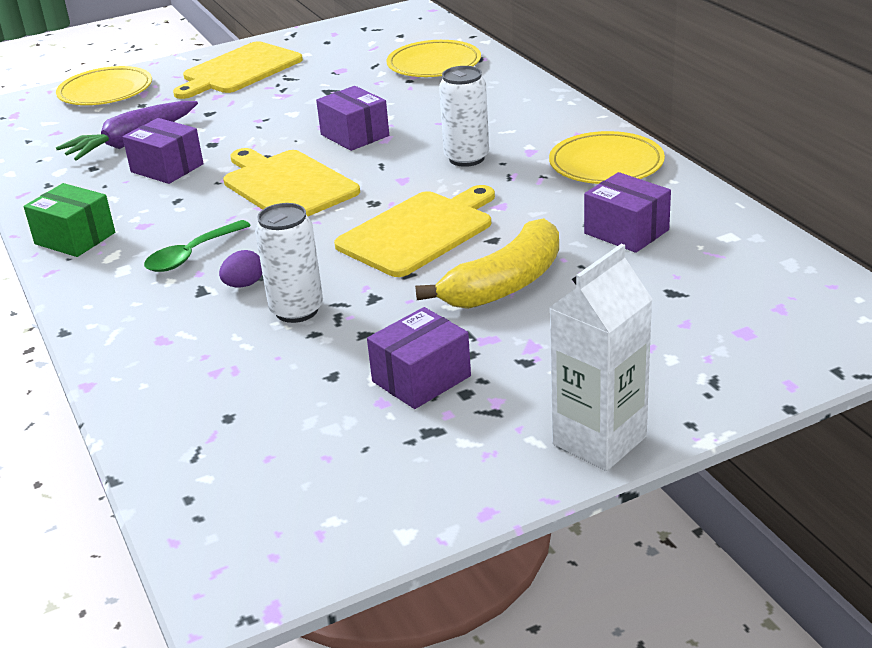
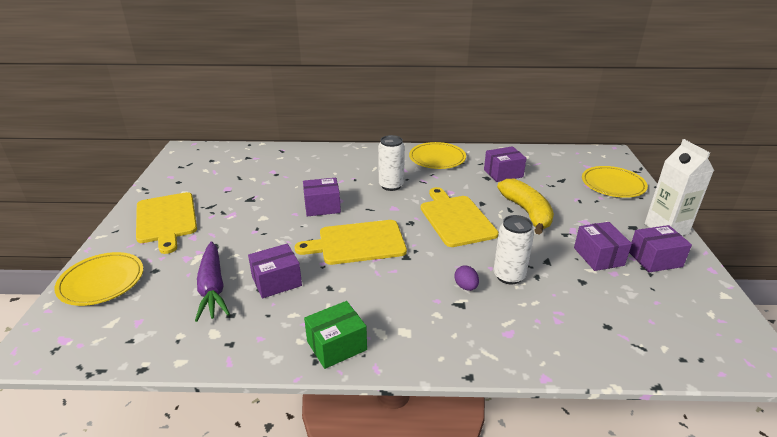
camera: 65 degrees left, 0 degrees up
green spoon [144,220,251,272] -> none
yellow plate [386,40,481,77] -> yellow plate moved to [582,166,648,198]
none -> purple box [629,225,692,272]

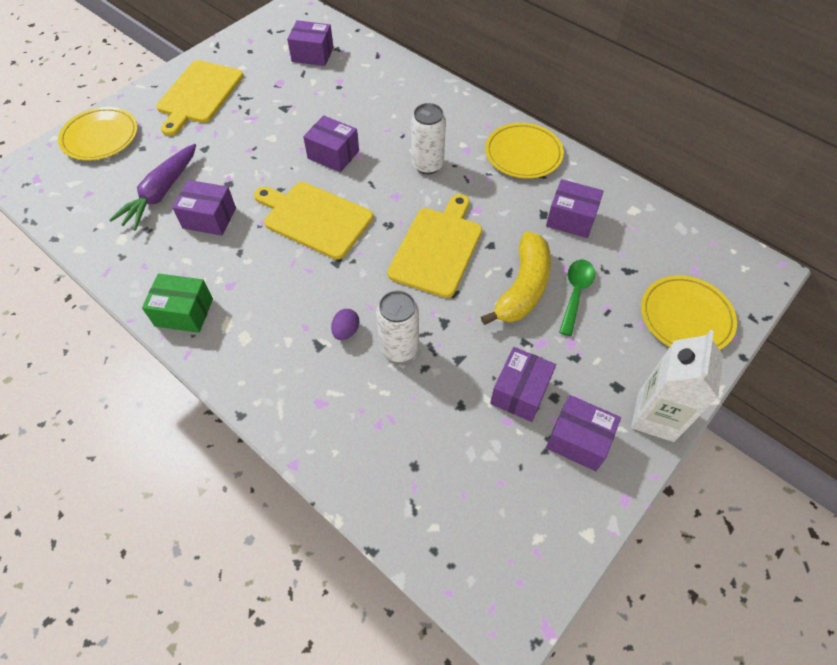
camera: 40 degrees right, 25 degrees up
none -> purple box [287,20,334,66]
none -> green spoon [559,259,595,336]

